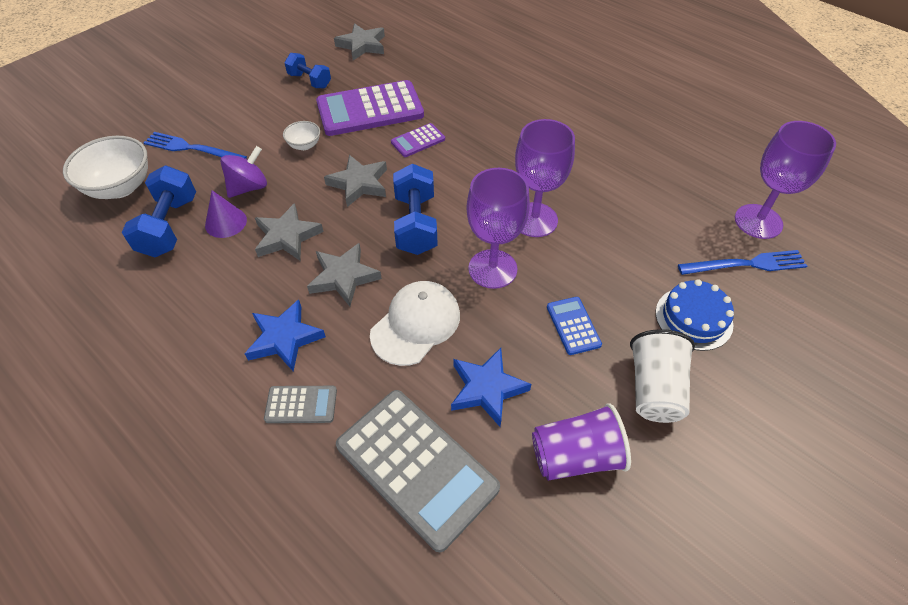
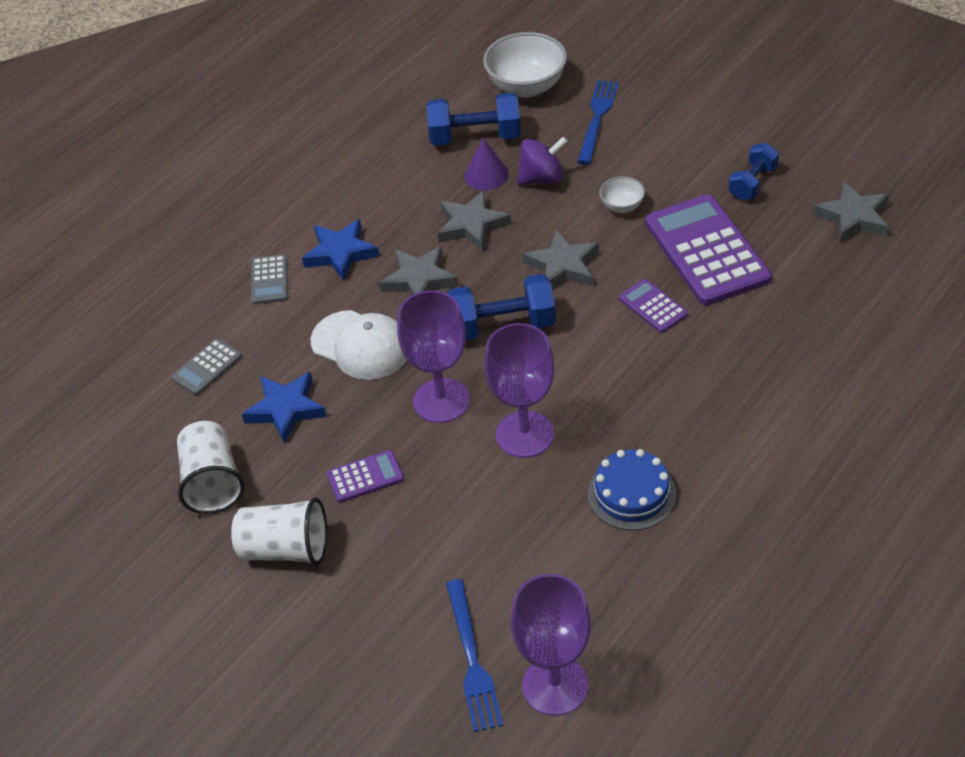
camera: 90 degrees right, 5 degrees down
purple spinning top [220,146,267,198] -> purple spinning top turned 60 degrees counterclockwise [517,137,568,185]
grey calculator [336,390,500,552] -> grey calculator [172,338,242,395], size x0.47
purple cup [532,403,631,481] -> white cup [177,421,245,514]
blue calculator [547,297,602,355] -> purple calculator [327,450,404,503]
blue cake [656,279,734,351] -> blue cake moved to [588,449,676,530]

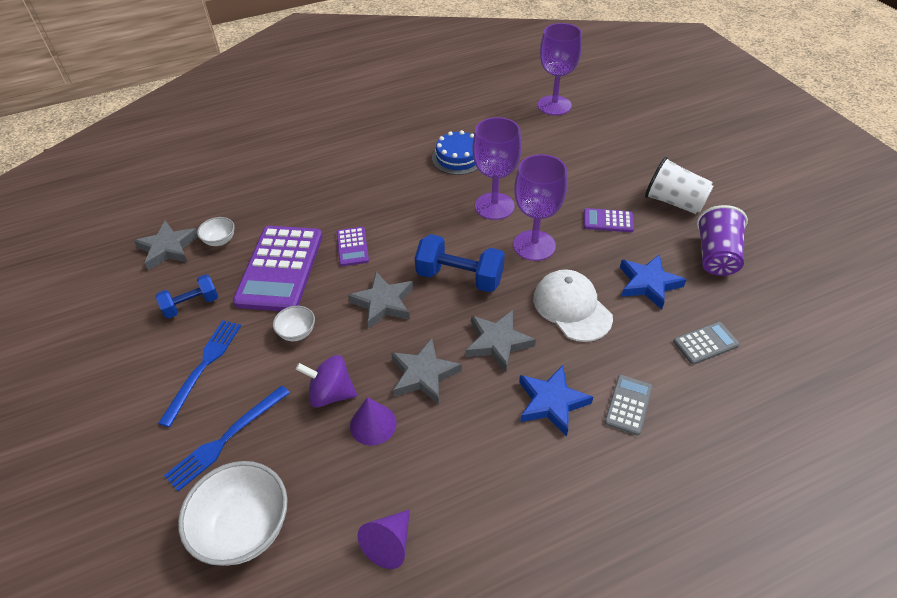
camera: 155 degrees left, 0 degrees up
white cup [177,421,245,514] -> purple cup [697,205,748,276]
blue dumbbell [426,92,521,146] -> none
blue fork [446,579,503,732] -> blue fork moved to [158,320,241,427]
none -> white bowl [197,217,235,246]
none -> purple cone [357,509,410,569]

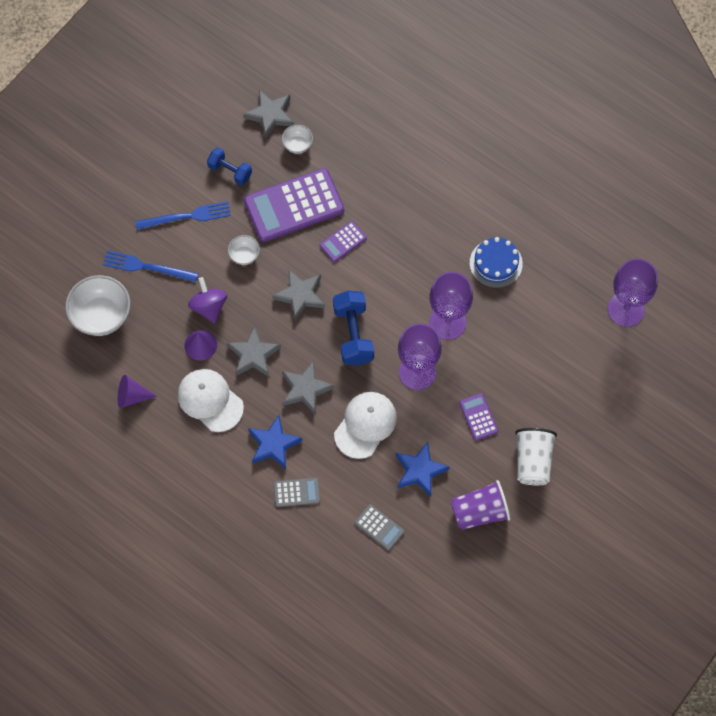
camera: 60 degrees right, 20 degrees up
none -> white cap [178,369,244,432]

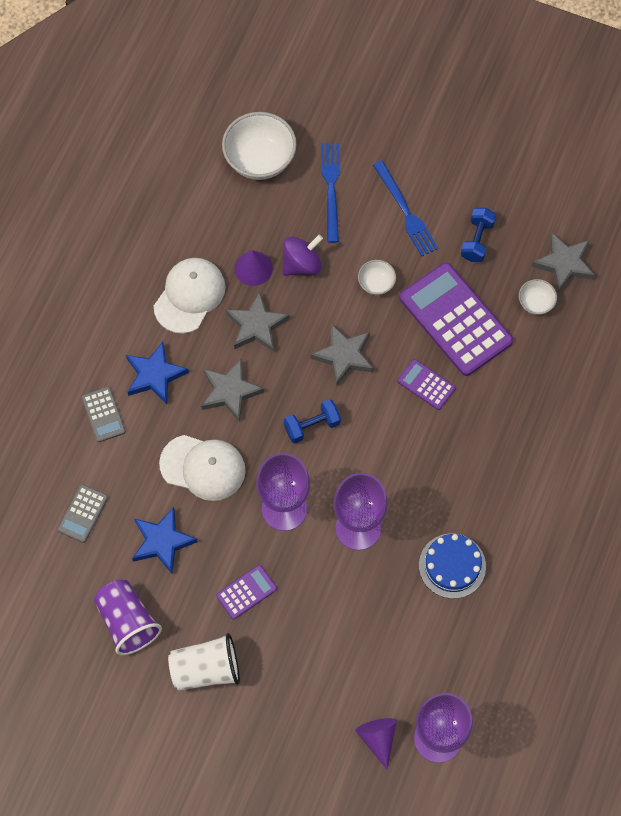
camera: 75 degrees right, 0 degrees up
purple cone [118,375,157,408] -> purple cone moved to [355,718,397,769]
blue dumbbell [333,291,374,365] -> blue dumbbell [284,399,341,443], size x0.64

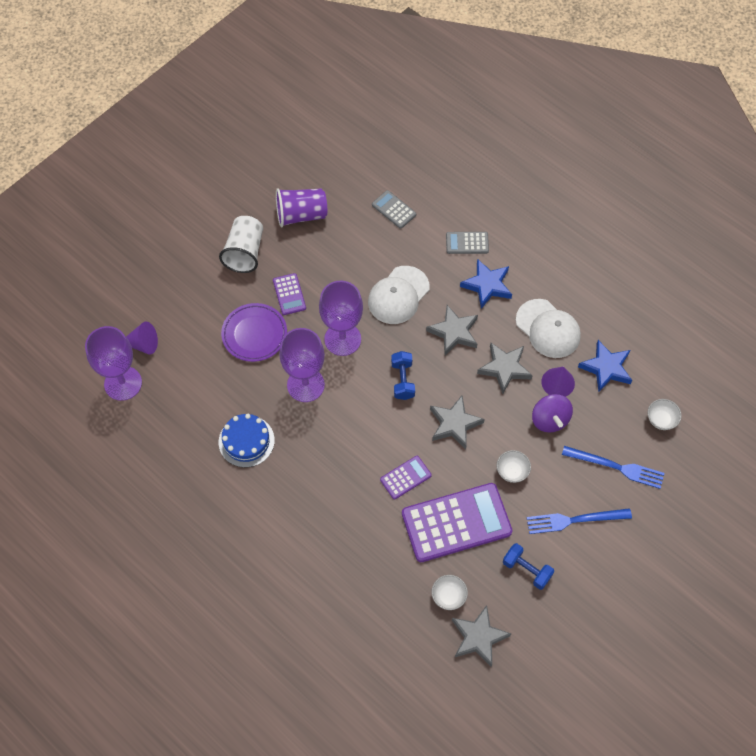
camera: 110 degrees right, 5 degrees down
blue star [132,507,198,574] -> blue star moved to [578,340,632,392]
white bowl [222,112,297,180] -> white bowl [648,399,682,430], size x0.50
none -> purple plate [221,303,287,362]

